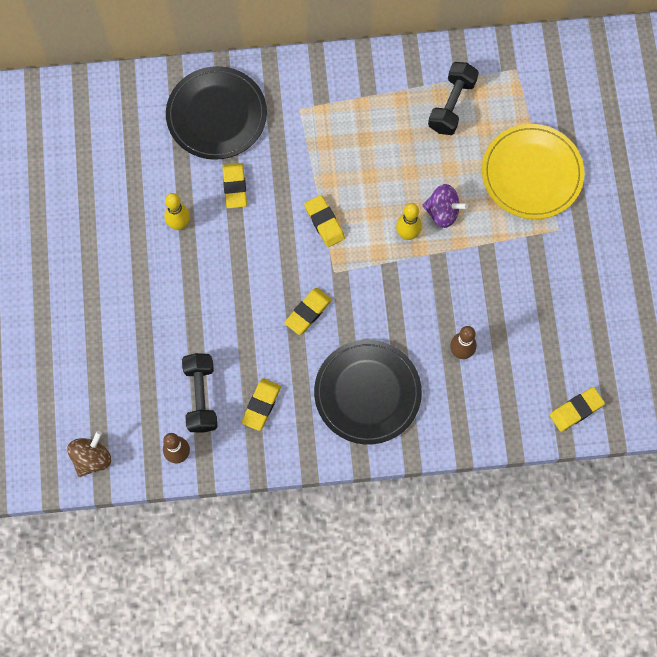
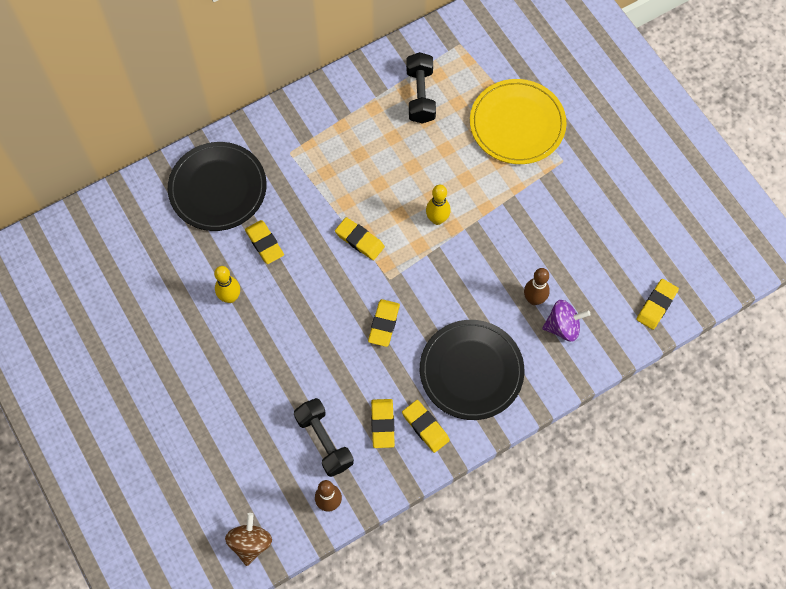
camera: 25 degrees left, 5 degrees down
purple spinning top [422,184,468,228] -> purple spinning top moved to [542,300,591,342]
none -> yellow eraser [402,400,450,453]

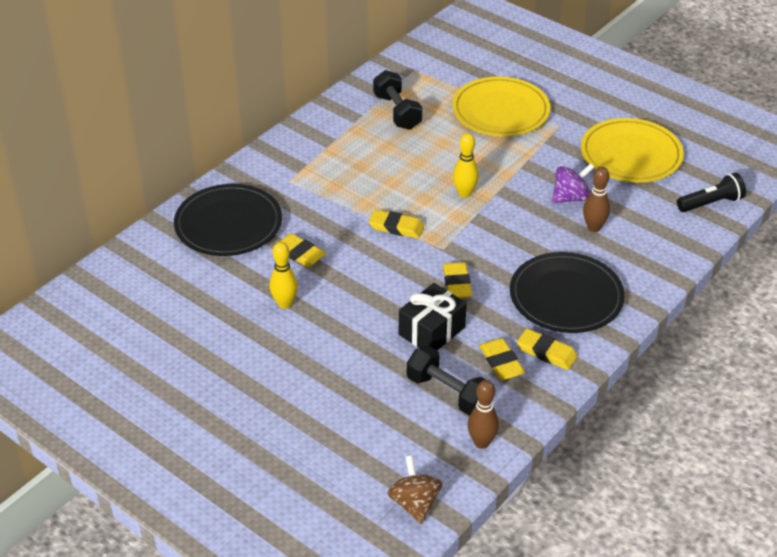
camera: 20 degrees left, 25 degrees down
purple spinning top [542,300,591,342] -> purple spinning top moved to [552,163,594,204]
yellow eraser [636,279,679,330] -> black flashlight [677,172,746,212]
none -> black gift [399,283,467,351]
none -> yellow plate [581,118,684,182]

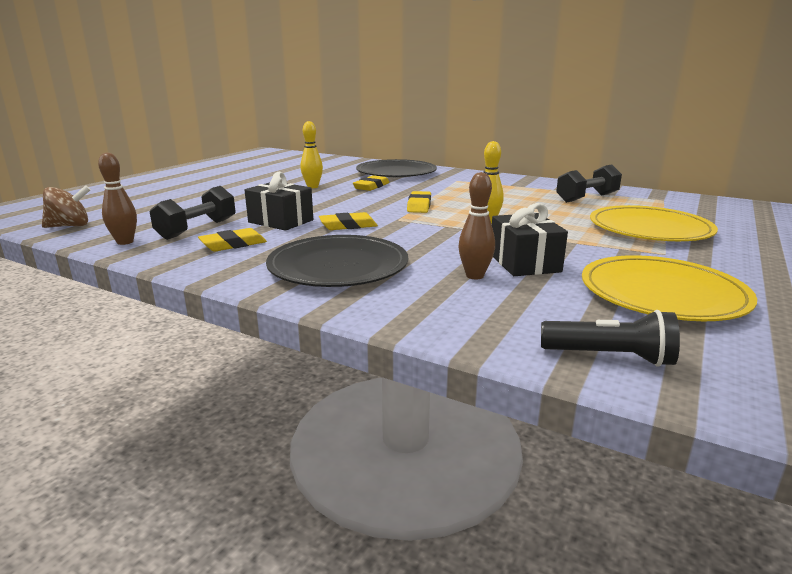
camera: 80 degrees right, 20 degrees down
yellow eraser [517,329,578,370] -> none
purple spinning top [552,163,594,204] -> black gift [492,203,568,276]
black flashlight [677,172,746,212] -> black flashlight turned 45 degrees counterclockwise [541,310,680,367]

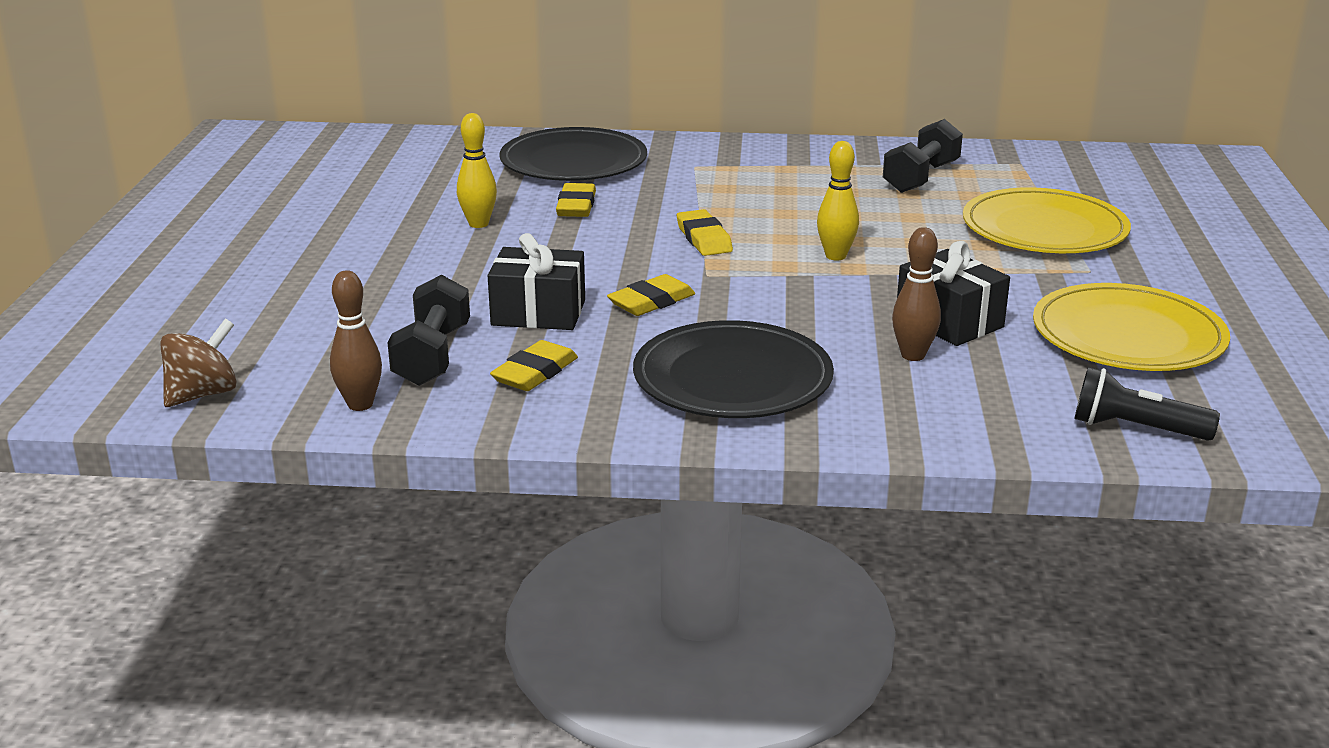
camera: 25 degrees left, 5 degrees up
black flashlight [541,310,680,367] -> black flashlight turned 150 degrees counterclockwise [1074,367,1220,441]

